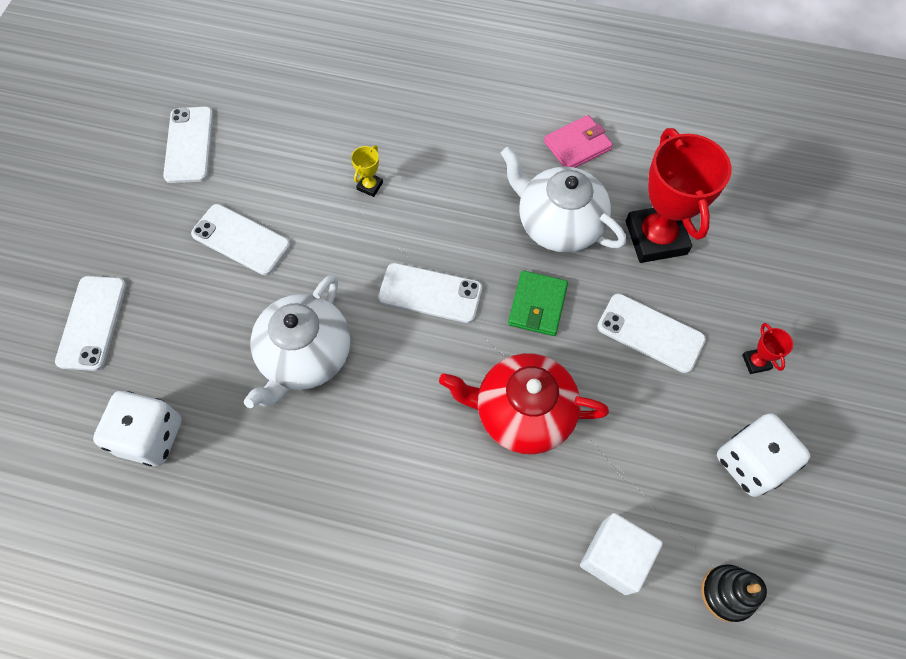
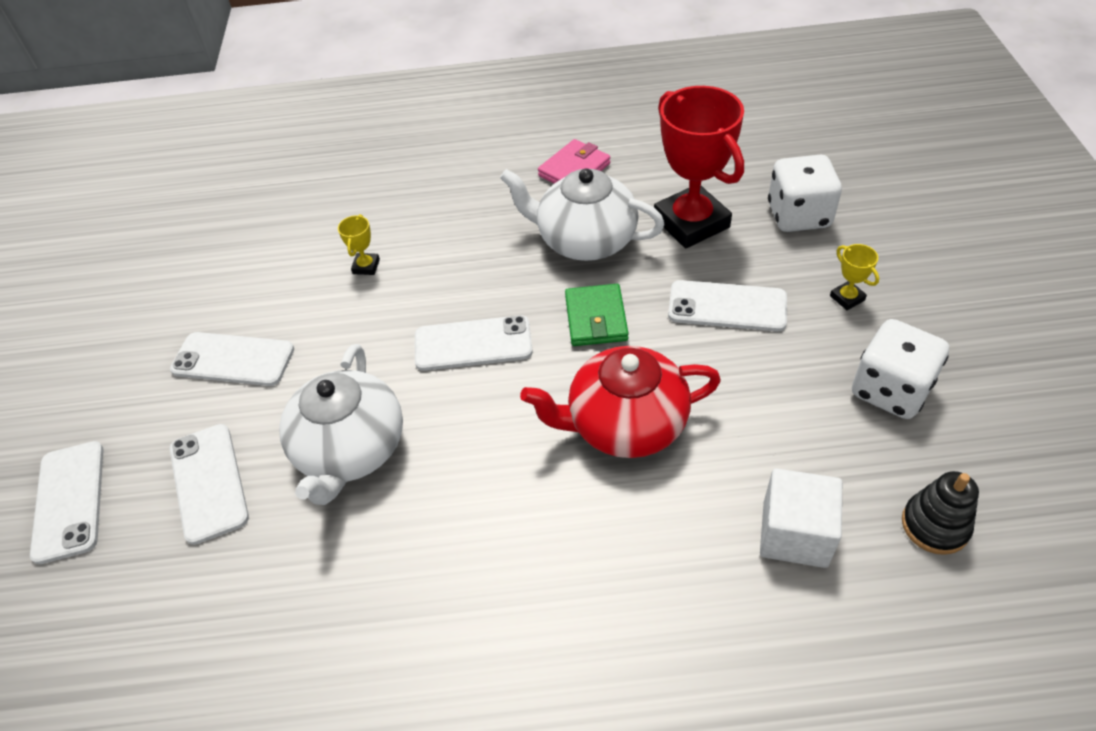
camera: 15 degrees left, 15 degrees down
white dice [93,391,182,466] -> white dice moved to [768,154,842,232]
white phone [163,107,213,183] -> white phone moved to [170,424,249,545]
red trophy [742,323,793,374] -> yellow trophy [830,244,879,310]

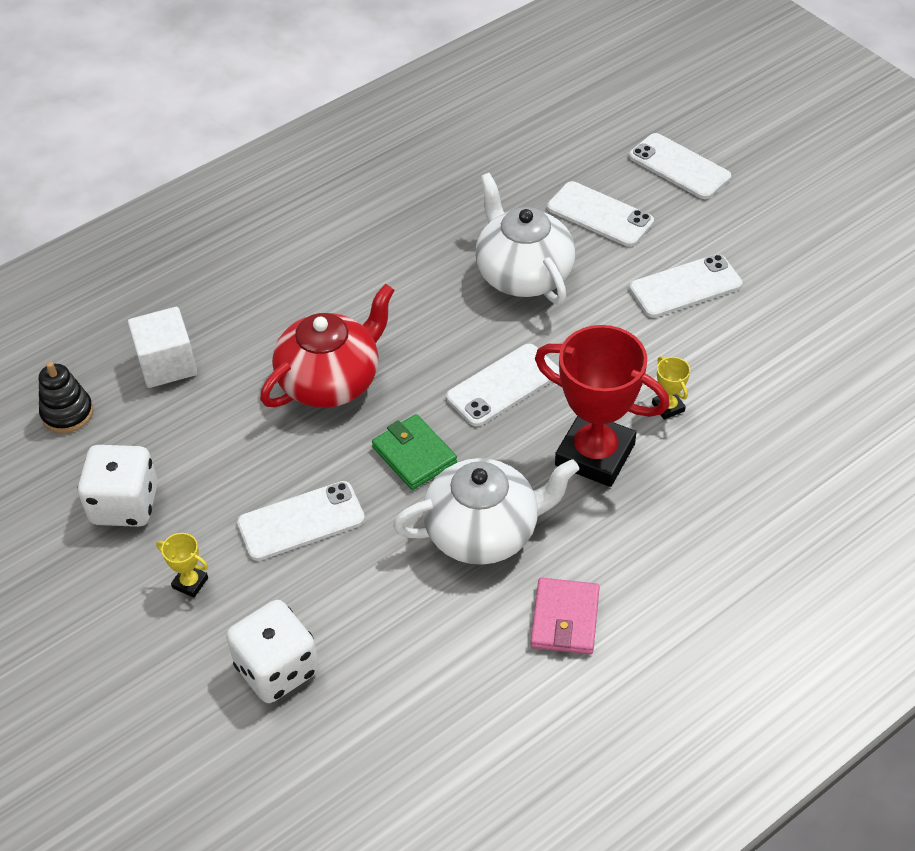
camera: 145 degrees right, 0 degrees up
red trophy [654,86,744,248] -> red trophy moved to [535,325,670,487]

